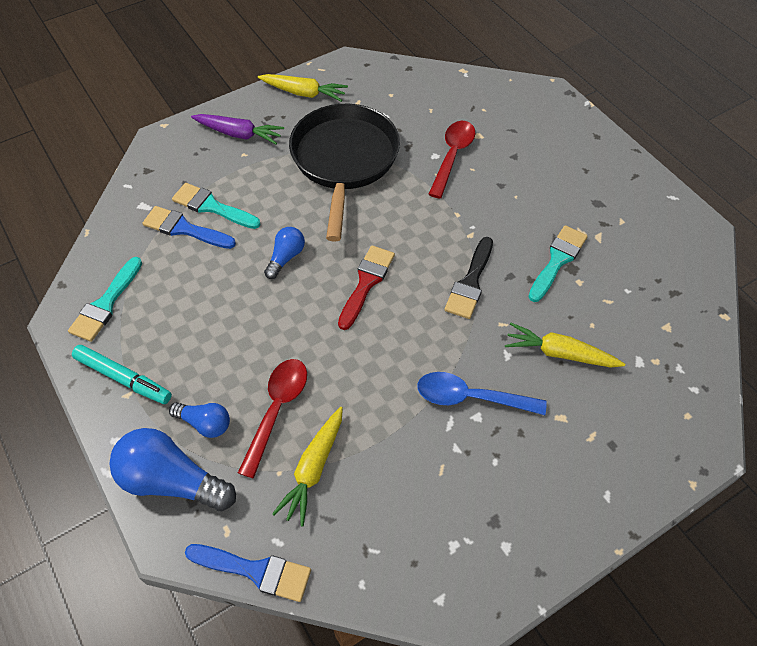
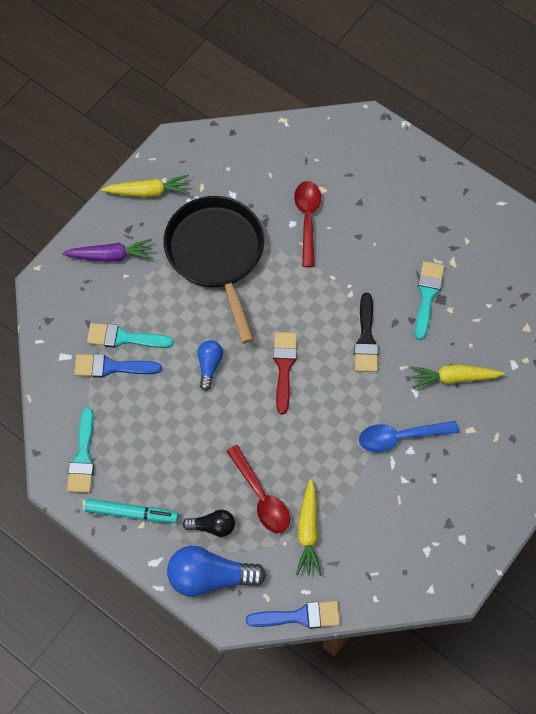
camera: 20 degrees left, 10 degrees up
blue light bulb [169,402,230,438] -> black light bulb [182,510,235,537]
red spoon [238,359,307,479] -> red spoon turned 150 degrees clockwise [226,445,290,533]

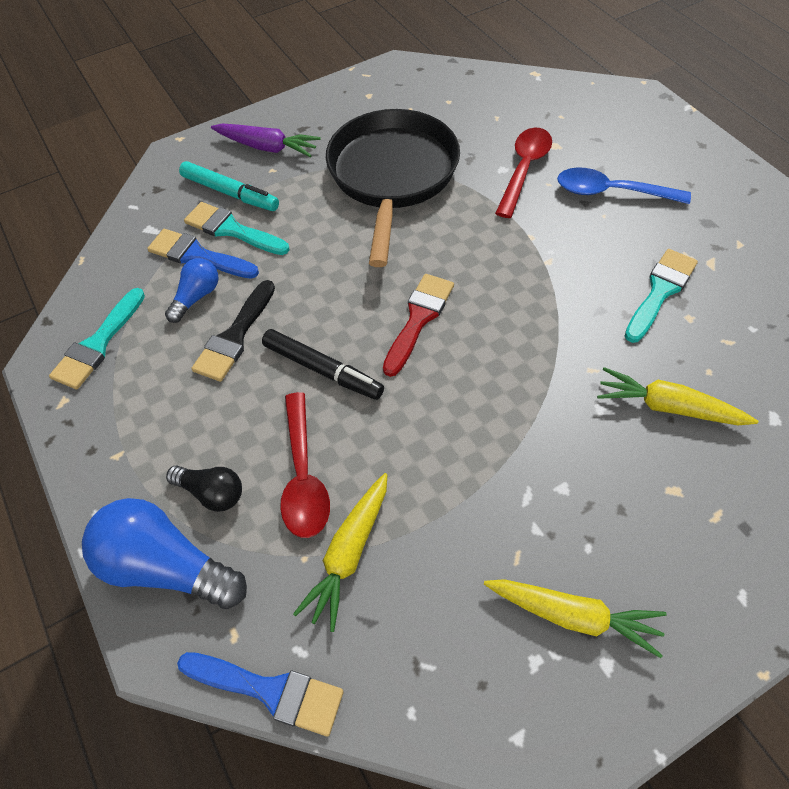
camera: 25 degrees right, 10 degrees down
turquoise marker [85,499,178,523] -> turquoise marker moved to [179,161,279,211]
yellow carrot [101,174,190,198] -> yellow carrot moved to [484,579,667,658]
blue light bulb [197,340,223,391] -> blue light bulb moved to [165,258,219,323]
black brush [354,293,378,372] -> black brush moved to [191,280,275,382]
blue spoon [359,421,459,452] -> blue spoon moved to [557,168,691,204]
none -> black marker [262,329,384,400]

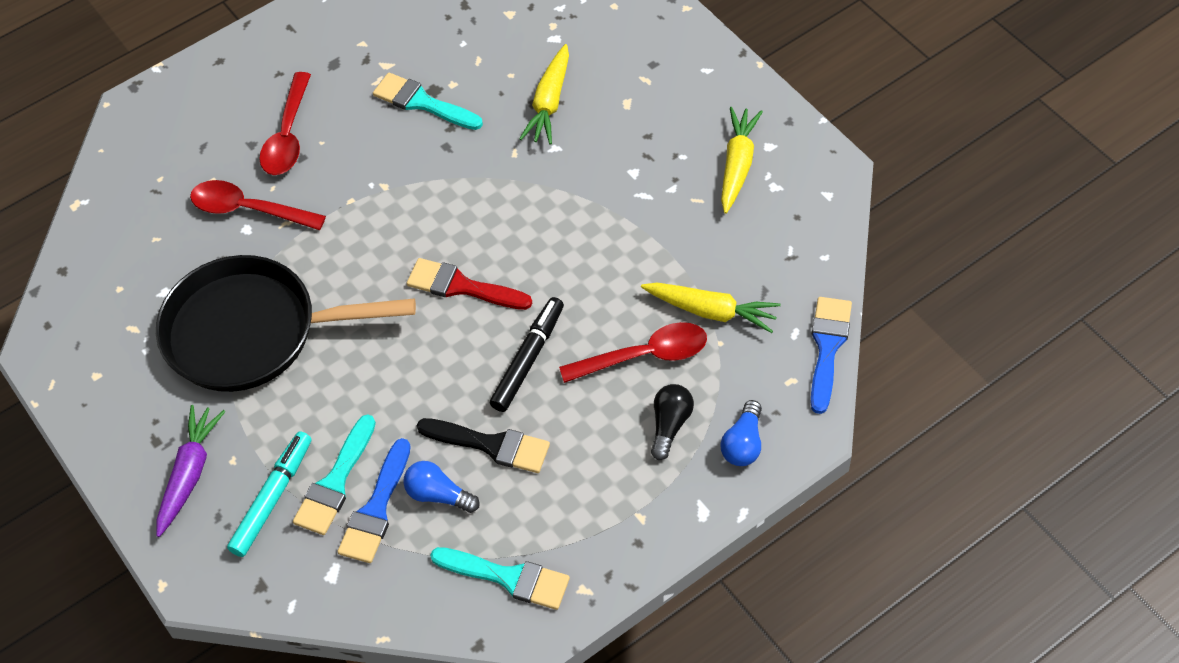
camera: 95 degrees left, 0 degrees up
blue light bulb [82,498,247,609] -> blue light bulb [720,400,762,466], size x0.55
blue spoon [557,168,691,204] -> red spoon [259,72,311,175]

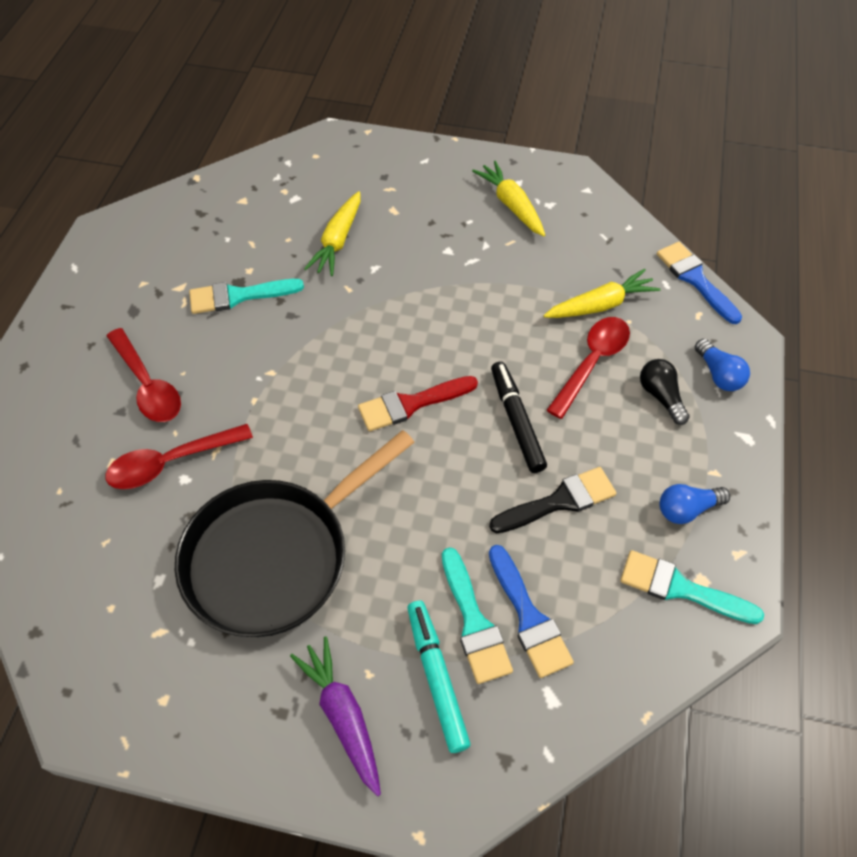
camera: 45 degrees left, 0 degrees up
blue light bulb [403,461,479,513] -> blue light bulb moved to [659,484,730,524]
turquoise brush [430,547,570,610] -> turquoise brush turned 135 degrees counterclockwise [620,550,764,624]
yellow carrot [519,44,569,144] -> yellow carrot turned 45 degrees clockwise [304,191,361,276]

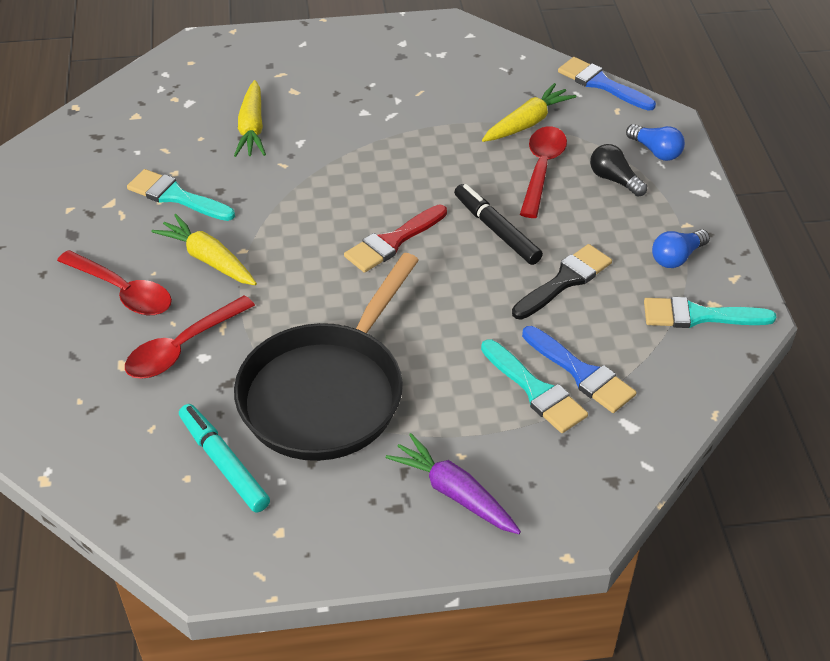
camera: 20 degrees left, 10 degrees down
turquoise brush [189,279,304,314] -> turquoise brush turned 60 degrees clockwise [127,169,235,221]
turquoise marker [407,601,471,753] -> turquoise marker moved to [179,404,270,513]
yellow carrot [472,161,545,236] -> yellow carrot moved to [152,214,257,285]

